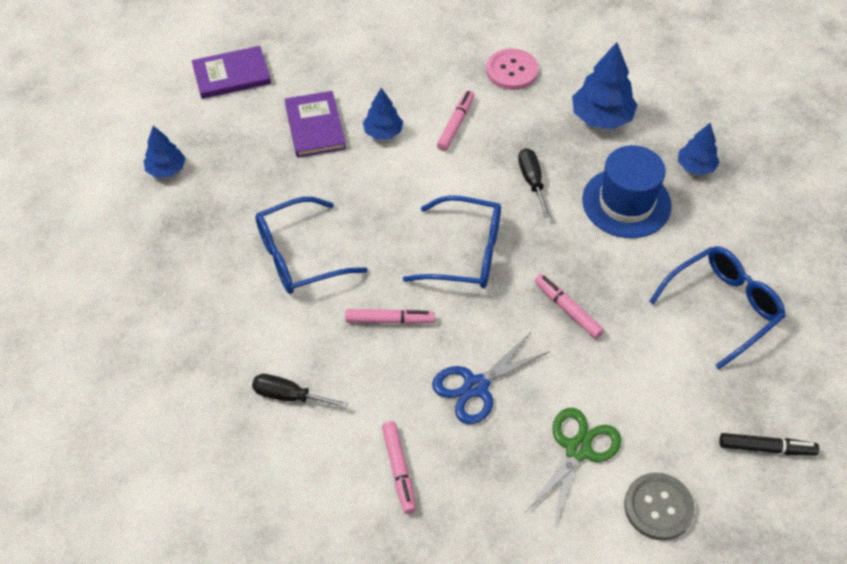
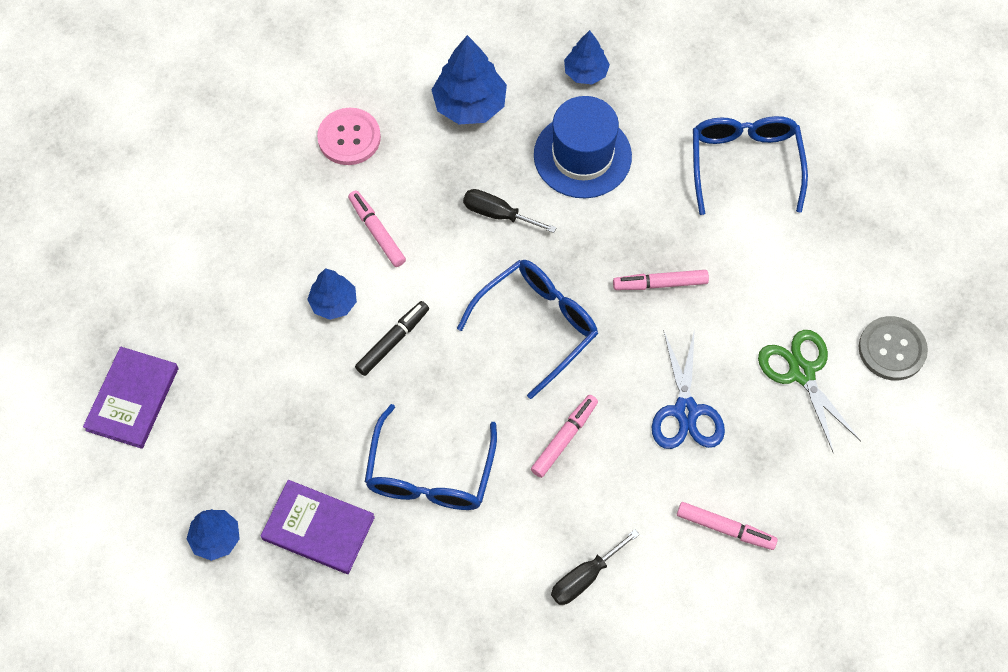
camera: 55 degrees left, 10 degrees up
purple book [285,91,346,158] -> purple book moved to [261,480,375,574]
black marker [719,433,819,456] -> black marker moved to [355,301,429,376]

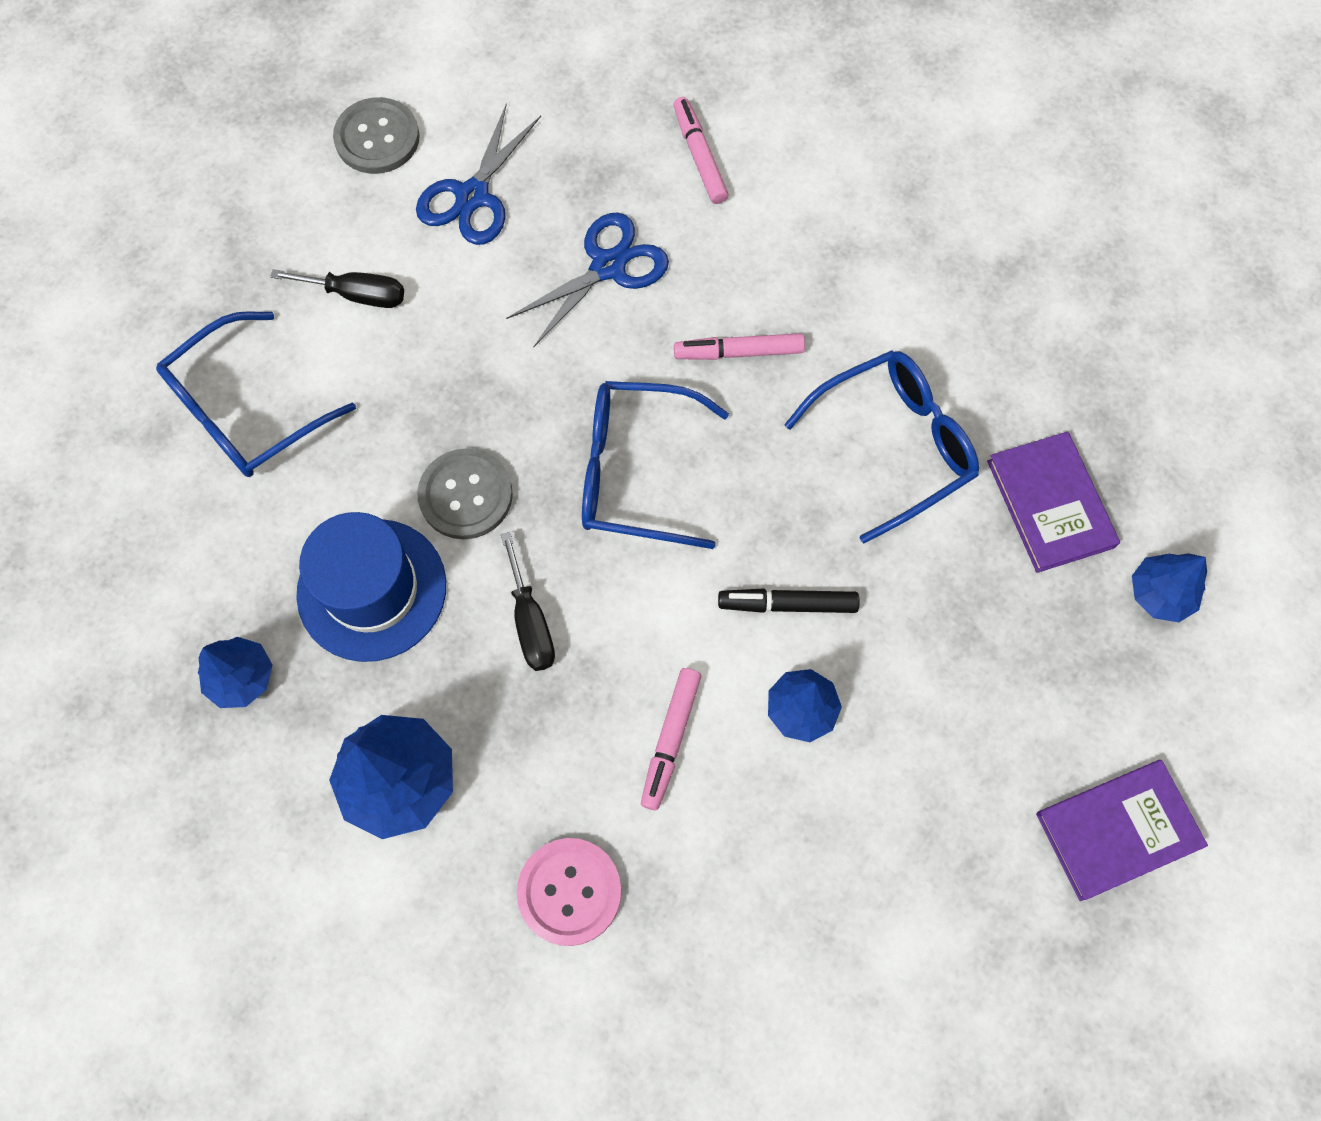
camera: 130 degrees left, 5 degrees up
black screwdriver [551,529,640,605] -> black screwdriver moved to [270,269,404,308]
pink marker [613,270,709,290] -> none
green scissors [758,330,861,454] -> blue scissors [416,104,541,245]
none -> grey button [417,448,513,539]

